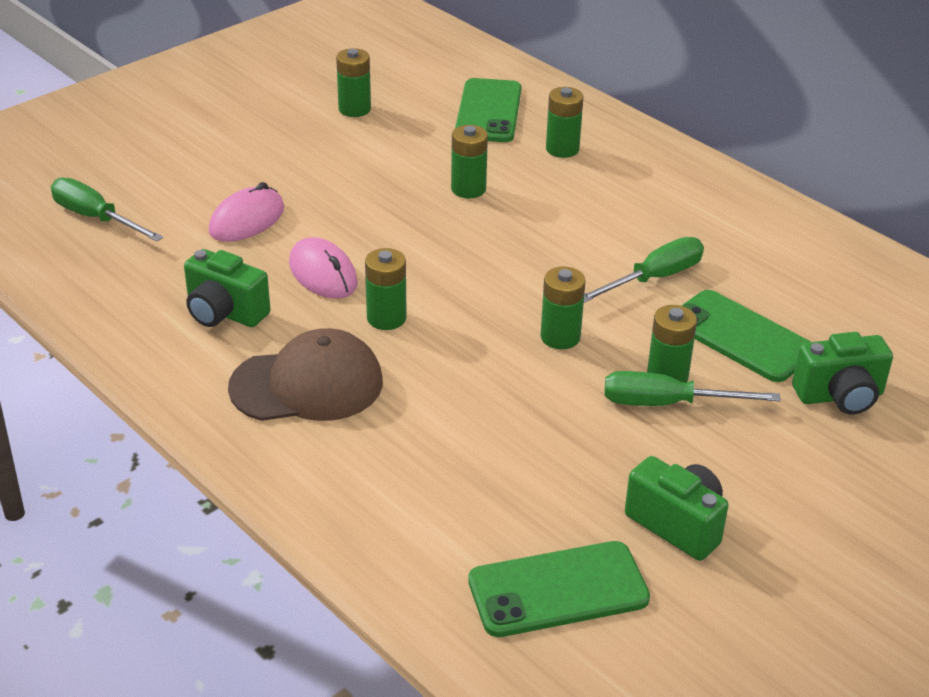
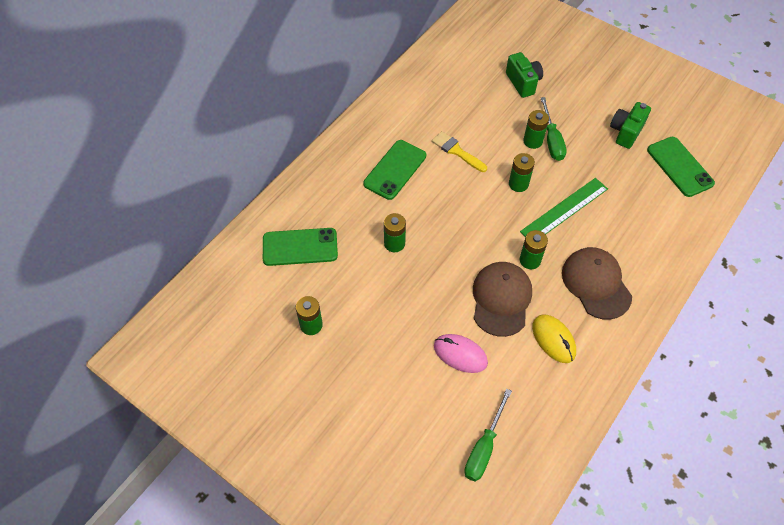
camera: 100 degrees left, 20 degrees up
green camera [184,249,271,327] -> yellow mouse [532,314,576,363]
pink mouse [289,237,358,299] -> brown cap [473,262,532,337]
green battery [546,87,583,158] -> none
green screwdriver [584,237,704,303] -> yellow brush [432,131,487,172]
green phone [681,290,811,382] -> green phone moved to [363,140,426,200]
none -> green ruler [520,178,608,237]

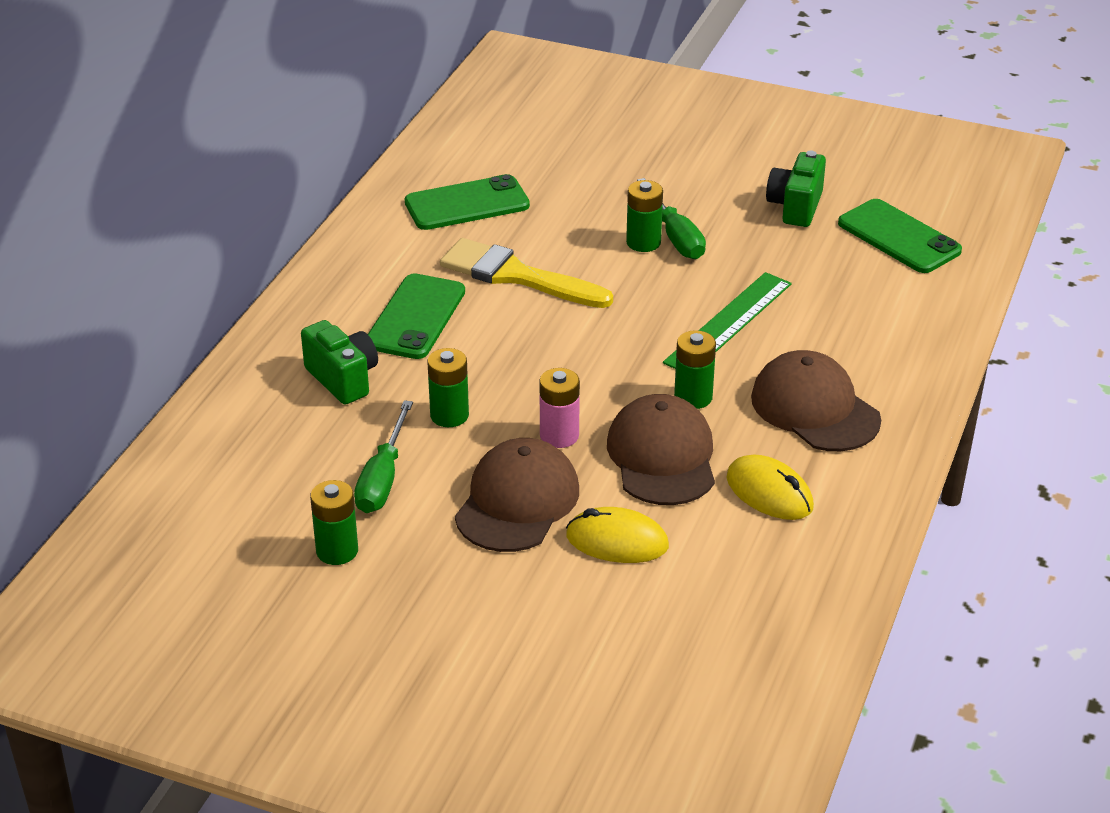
camera: 15 degrees left, 20 degrees down
green phone [263,228,338,266] -> green phone moved to [405,174,530,230]
yellow brush [432,131,487,172] -> yellow brush [440,238,613,308], size x1.57
pink mouse [434,334,488,373] -> yellow mouse [566,507,669,563]
green screwdriver [464,389,512,482] -> green screwdriver moved to [354,400,413,513]
green camera [506,52,543,98] -> green camera moved to [301,320,378,405]
green battery [509,153,535,192] -> none
none -> brown cap [455,438,579,552]
none -> pink battery [539,368,580,448]

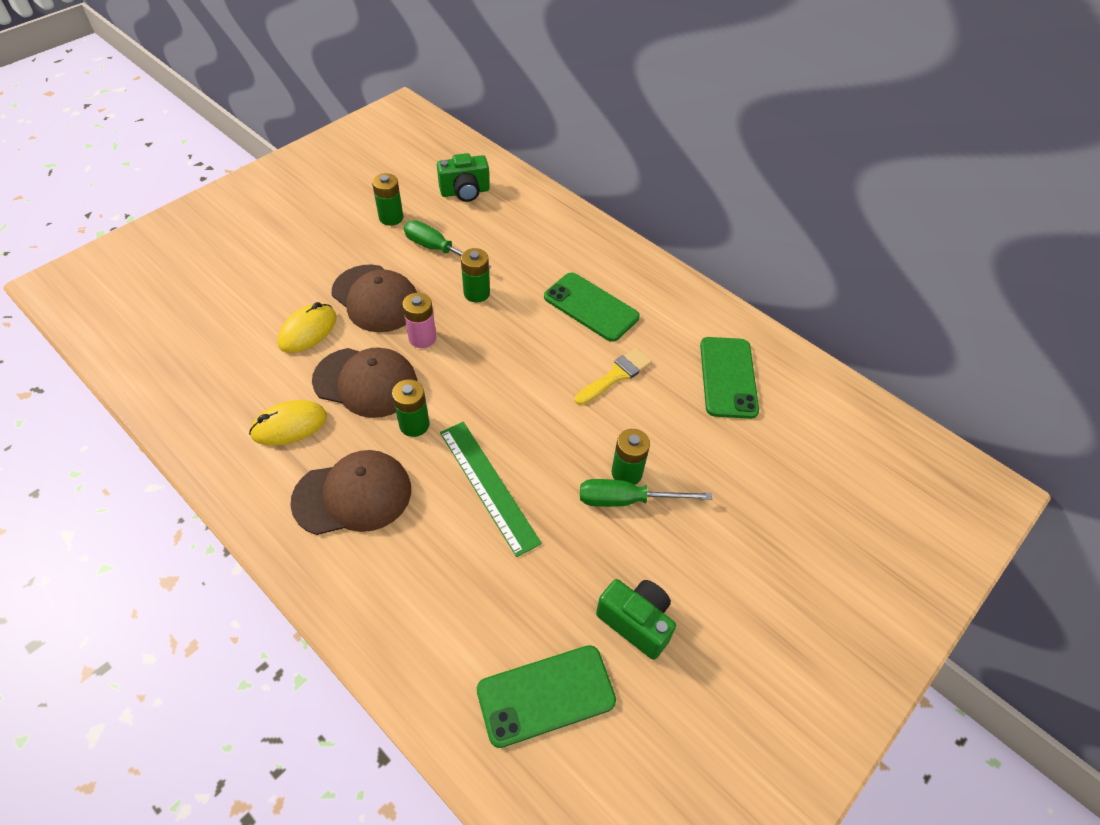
camera: 110 degrees right, 15 degrees up
green camera [301,320,378,405] -> green camera moved to [437,153,490,202]
yellow brush [440,238,613,308] -> yellow brush [575,348,652,405], size x0.64

